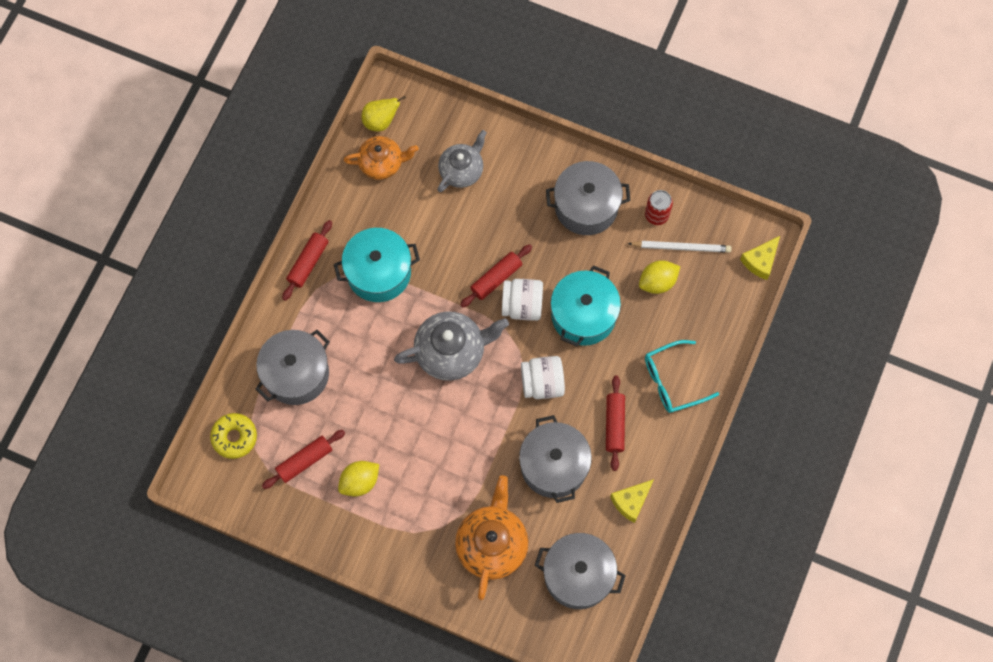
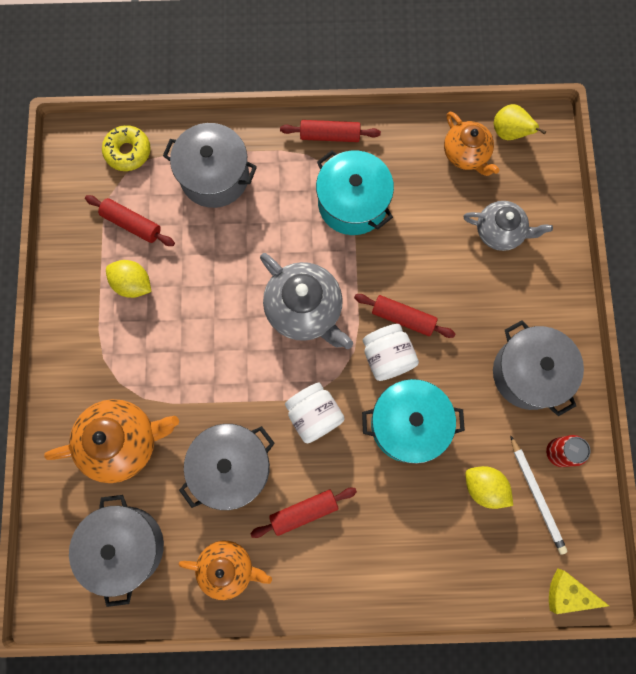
camera: 65 degrees right, 5 degrees up
yellow cheese [610,479,654,523] -> orange teapot [179,541,272,600]
turquoise glasses [645,340,719,413] -> none

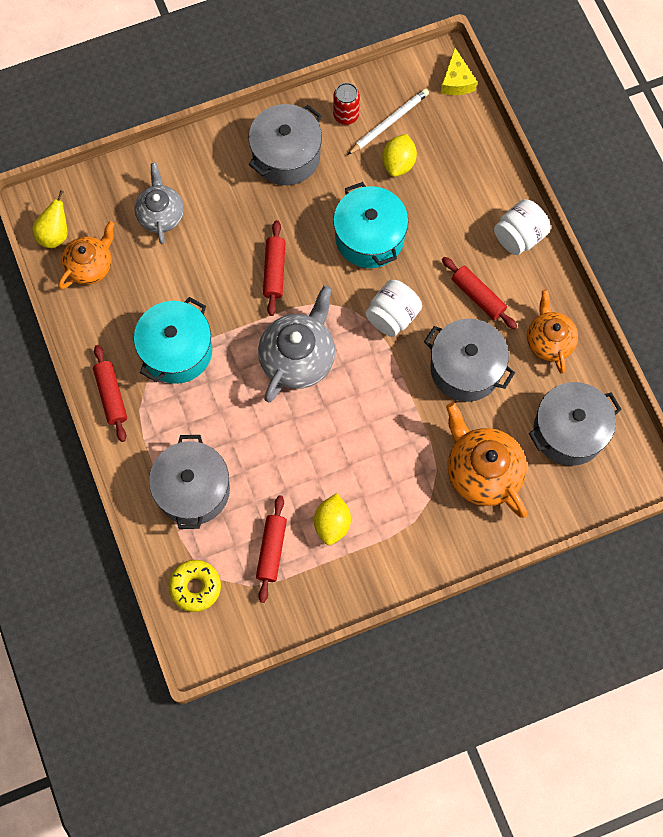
camera: 110 degrees left, 5 degrees down
white jar [363,324,419,381] -> white jar moved to [494,199,551,255]

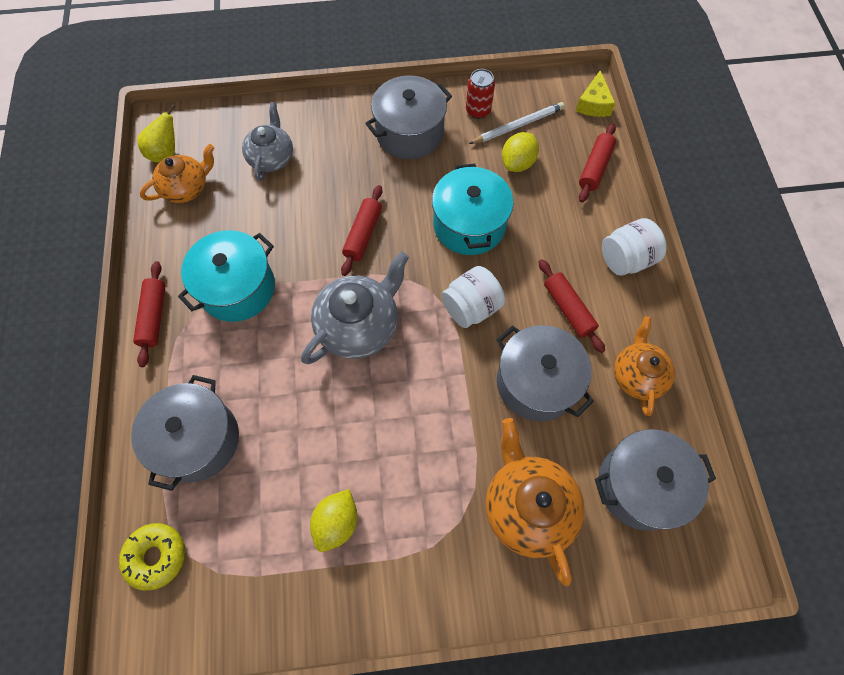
camera: 15 degrees right, 5 degrees down
red rolling pin [256,495,287,603] -> red rolling pin moved to [579,123,616,203]

